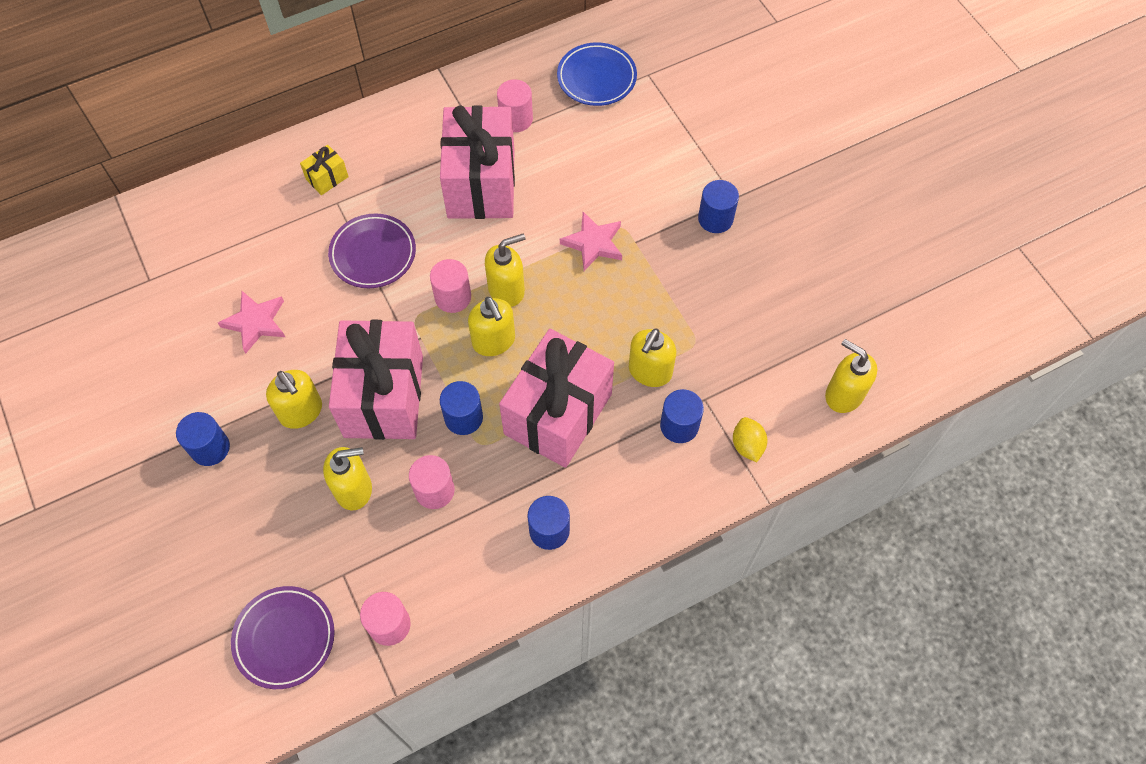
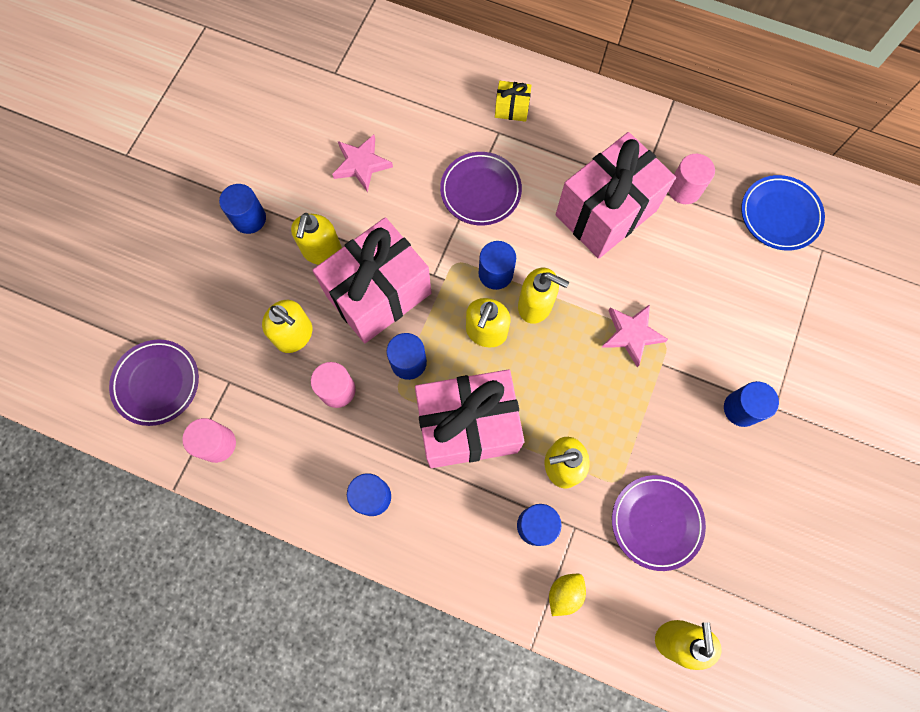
camera: 50 degrees right, 10 degrees up
pink cylinder [430,259,471,313] -> blue cylinder [479,241,516,290]
none -> purple plate [612,475,706,571]

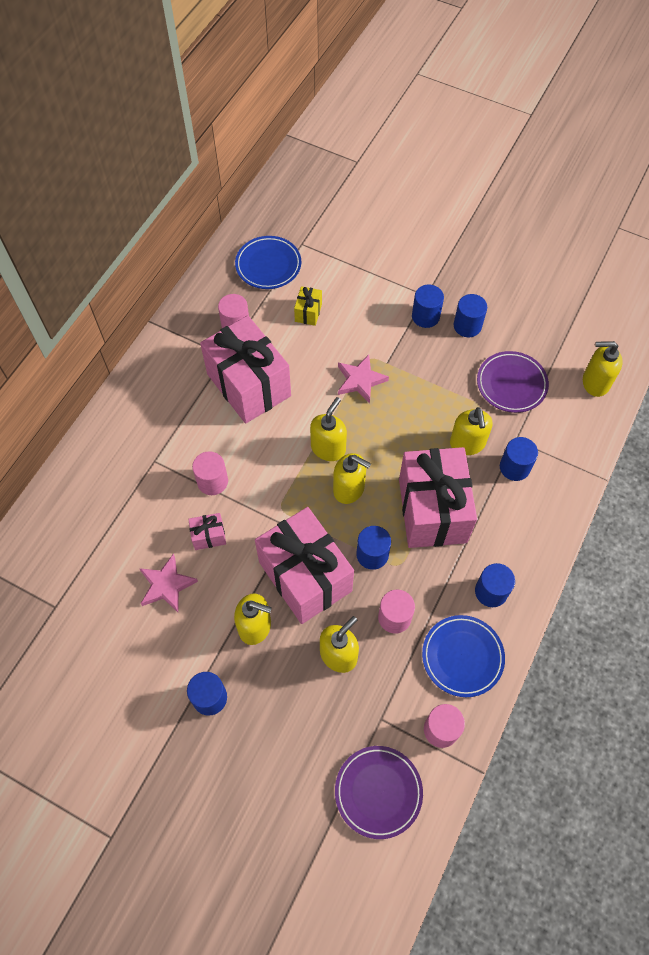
camera: 85 degrees left, 10 degrees down
purple plate [440,152,522,225] -> pink cylinder [192,451,228,495]
blue cylinder [479,241,516,290] -> blue cylinder moved to [454,294,487,337]
yellow gift [495,81,532,122] -> yellow gift moved to [294,286,322,326]
yellow lemon [549,574,586,616] -> none
none -> pink gift [188,513,226,550]
none -> blue plate [422,615,505,697]

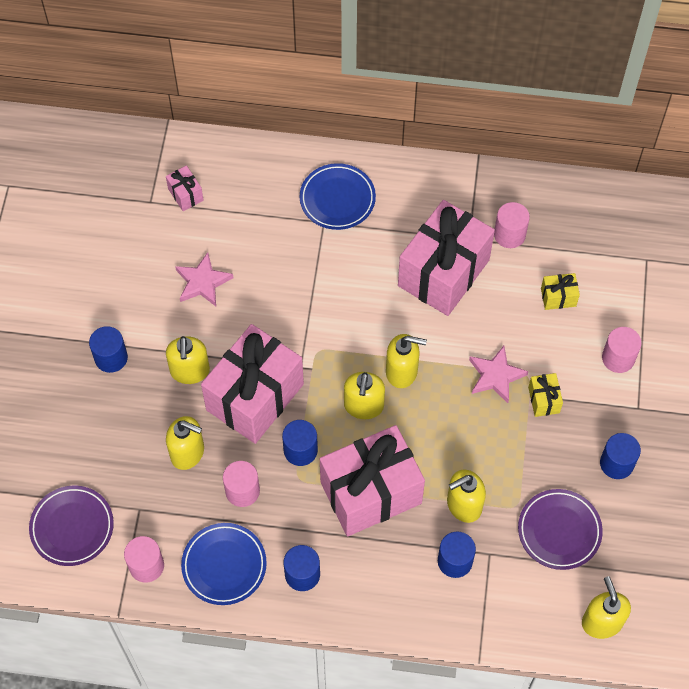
camera: 70 degrees right, 0 degrees up
pink gift [188,513,226,550] -> pink gift moved to [166,166,204,211]
pink cylinder [192,451,228,495] -> pink cylinder moved to [602,327,642,373]
blue plate [235,236,301,289] -> blue plate moved to [300,163,376,230]
blue cylinder [412,285,444,328] -> none
none -> yellow gift [528,373,563,417]

